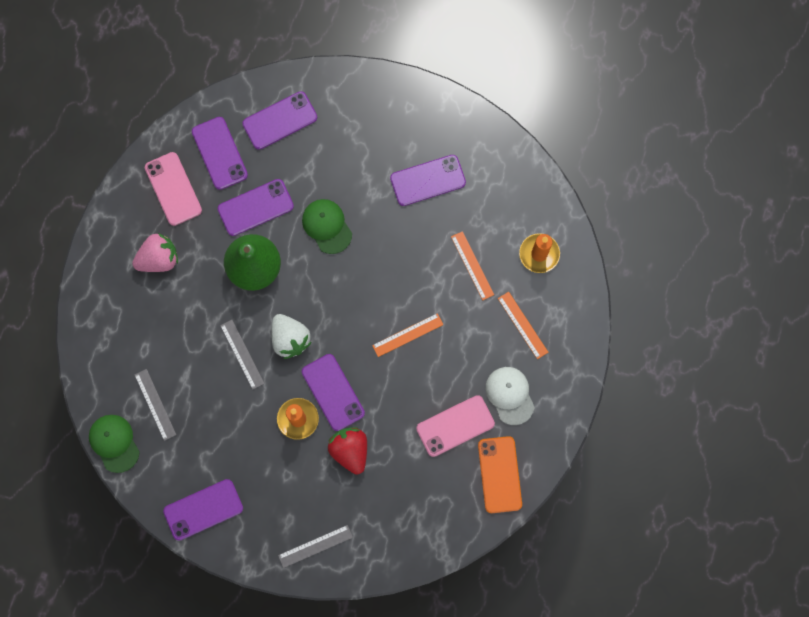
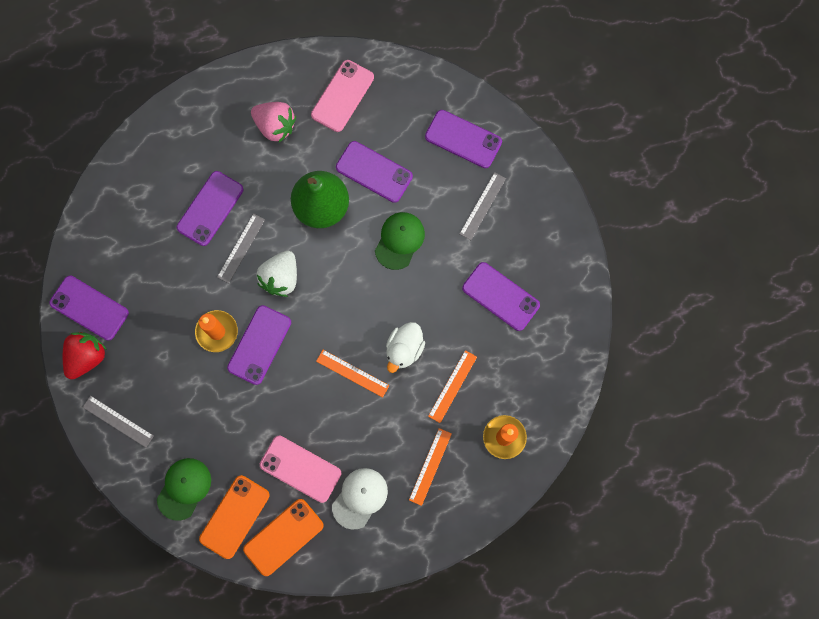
camera: 55 degrees right, 0 degrees up
green cap [89,415,140,473] -> green cap moved to [157,458,211,521]
grey ruler [135,369,176,441] -> grey ruler moved to [459,172,506,240]
purple phone [192,117,248,190] -> purple phone moved to [177,171,244,246]
red strawberry [328,427,367,474] -> red strawberry moved to [63,332,107,379]
none -> orange phone [199,475,270,559]
none -> white duck [386,322,425,373]

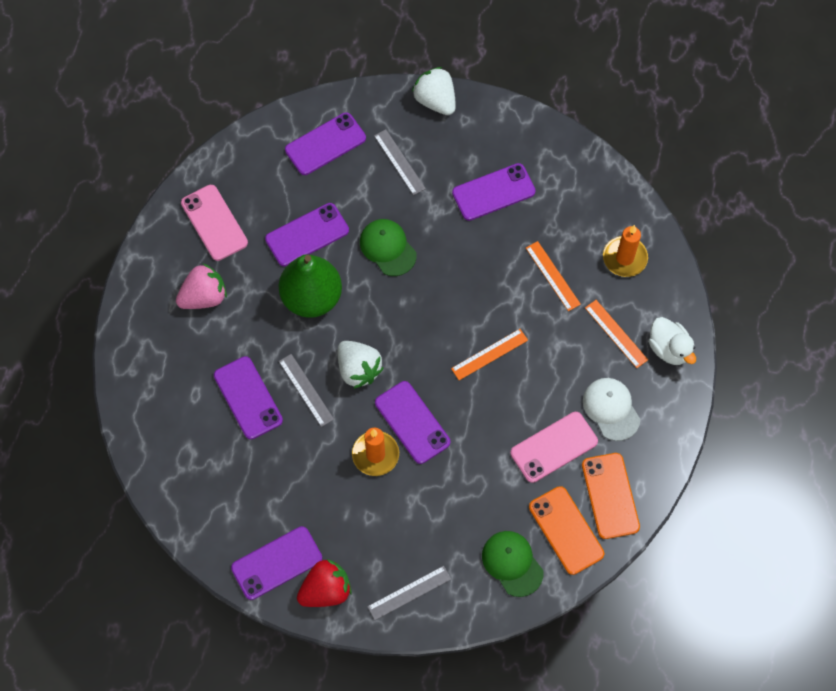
camera: 60 degrees left, 10 degrees down
red strawberry [63,332,107,379] -> red strawberry turned 90 degrees clockwise [297,559,352,607]
white duck [386,322,425,373] -> white duck moved to [649,317,696,365]
none -> white strawberry [412,67,456,115]

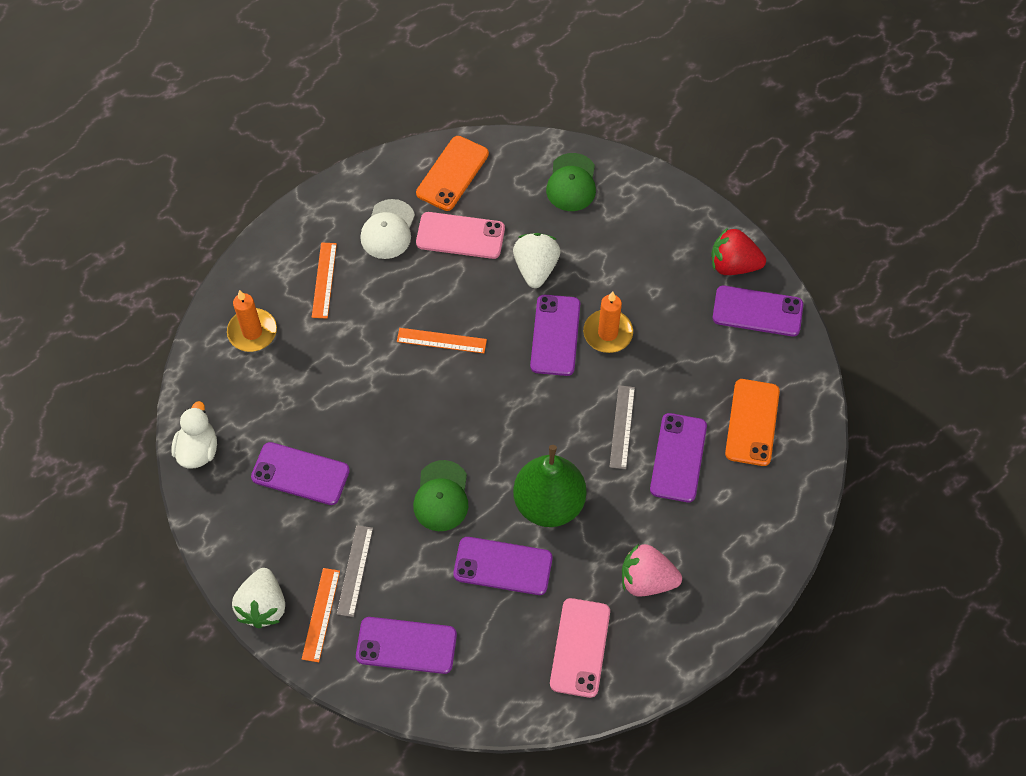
camera: 140 degrees left, 5 degrees down
white strawberry [338,341,384,389] -> white strawberry moved to [513,233,560,288]
grey ruler [367,566,451,620] -> none
orange ruler [526,241,581,311] -> orange ruler moved to [302,568,340,662]
orange phone [529,486,604,575] -> orange phone moved to [725,379,780,466]
white duck [649,317,696,365] -> white duck moved to [171,401,217,469]

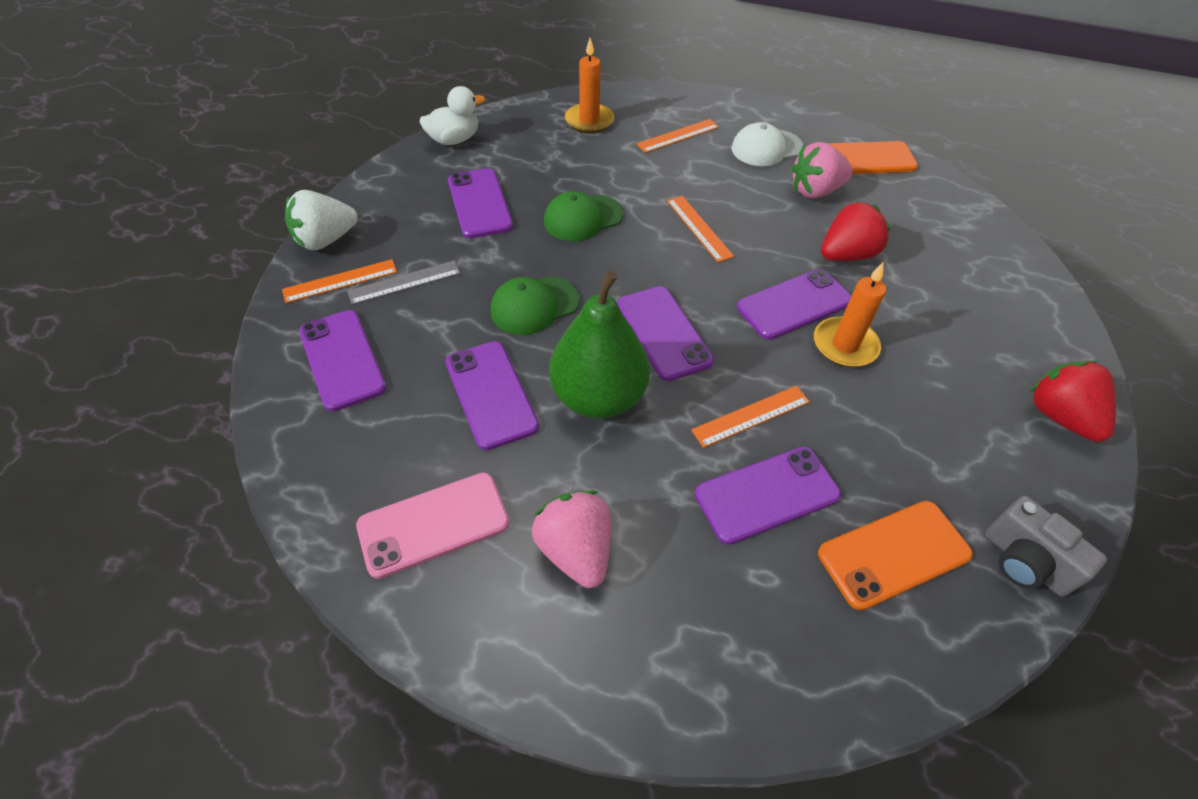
camera: 55 degrees right, 10 degrees down
pink phone [416,212,505,259] -> pink strawberry [791,142,853,199]
white strawberry [513,233,560,288] -> red strawberry [821,201,891,261]
green cap [546,153,596,211] -> green cap moved to [544,191,623,241]
grey ruler [610,385,635,469] -> orange ruler [691,386,810,448]
purple phone [713,286,803,336] -> purple phone moved to [617,286,714,381]
none -> grey camera [985,496,1107,597]

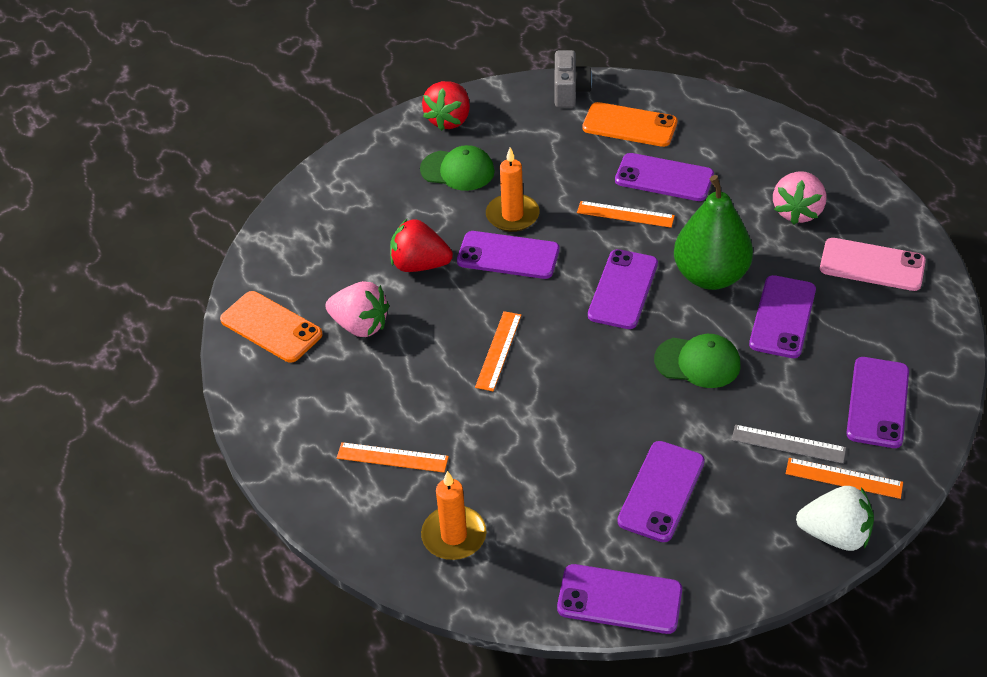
camera: 135 degrees left, 5 degrees down
white duck [420,86,485,145] -> purple phone [557,564,682,634]
green cap [544,191,623,241] -> green cap moved to [420,145,495,191]
white cap [731,122,804,166] -> none

